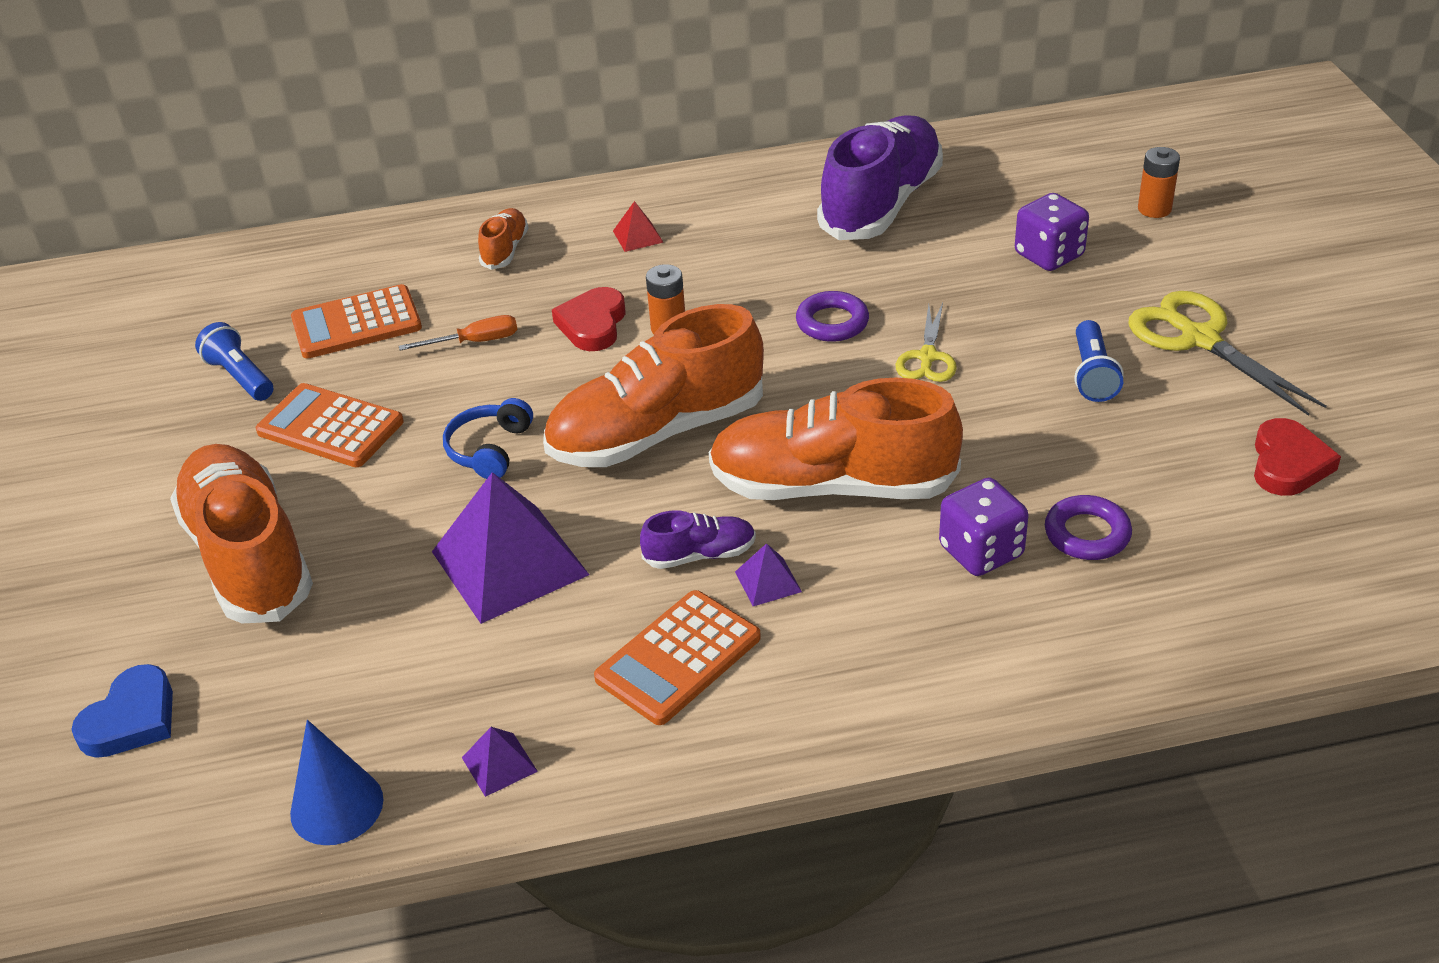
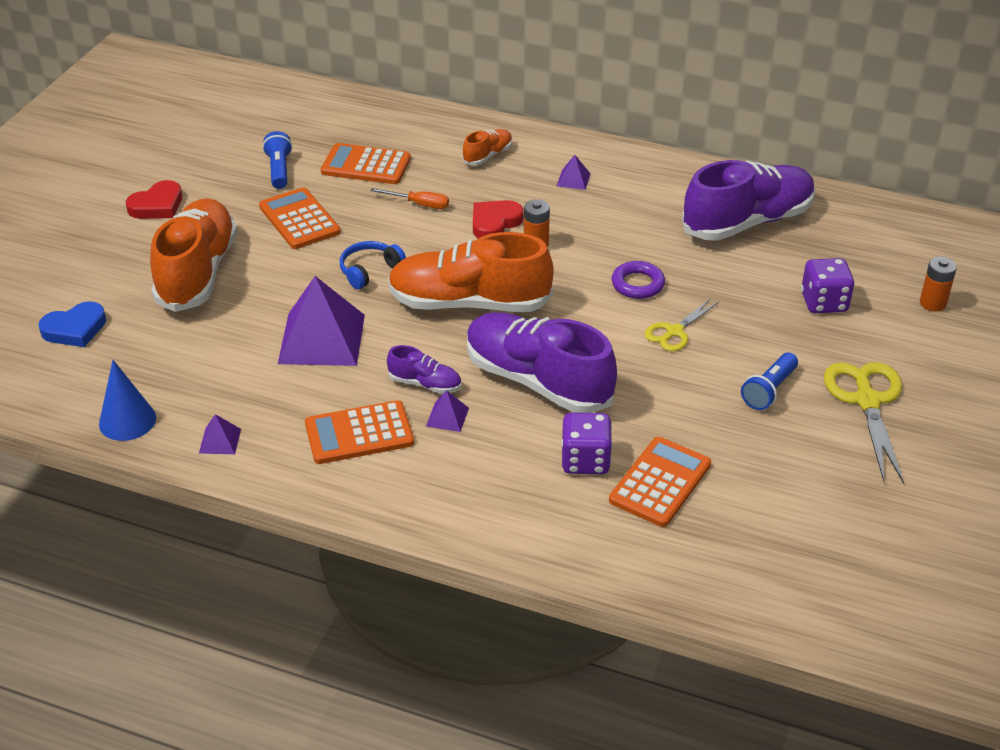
camera: 30 degrees right, 0 degrees up
red pyramid [613,201,663,252] -> purple pyramid [557,155,591,190]
orange shoe [709,378,963,500] -> purple shoe [467,312,617,413]
purple ring [1045,495,1132,560] -> orange calculator [609,437,711,527]
red heart [1254,418,1341,496] -> red heart moved to [126,180,182,219]

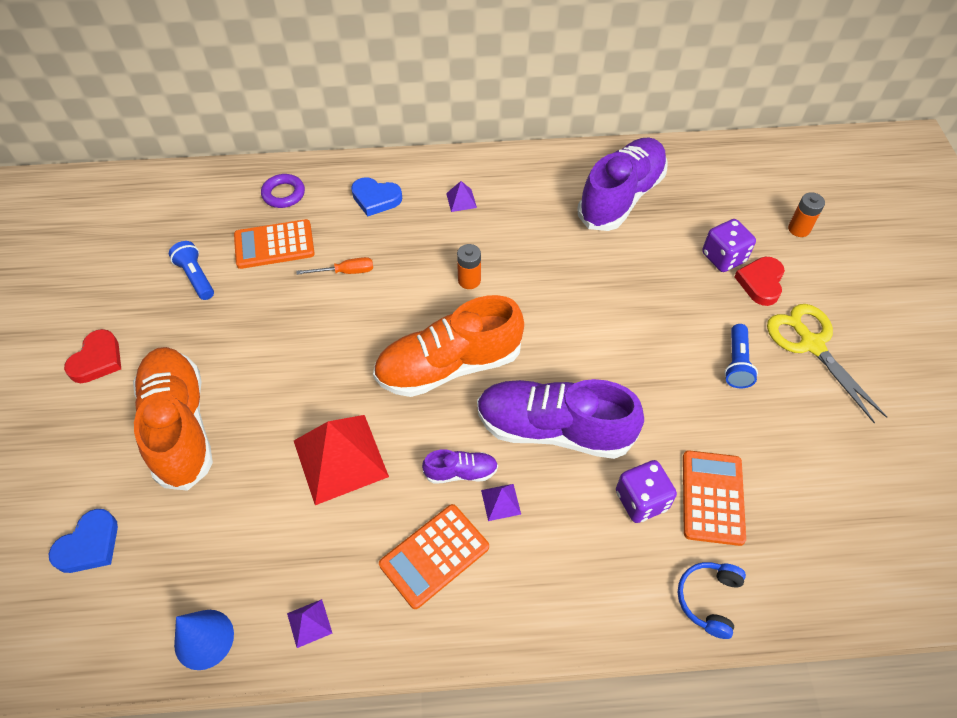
camera: 25 degrees left, 15 degrees up
orange calculator [259,187,340,249] -> none
purple pyramid [278,276,365,366] -> red pyramid [294,415,389,505]
blue headphones [340,241,406,289] -> blue headphones moved to [677,562,746,639]
orange shoe [462,129,512,166] -> blue heart [351,177,402,217]
red heart [473,200,524,238] -> red heart moved to [734,257,785,306]
purple ring [612,261,665,299] -> purple ring moved to [261,174,305,208]
yellow scissors [645,298,719,351] -> none

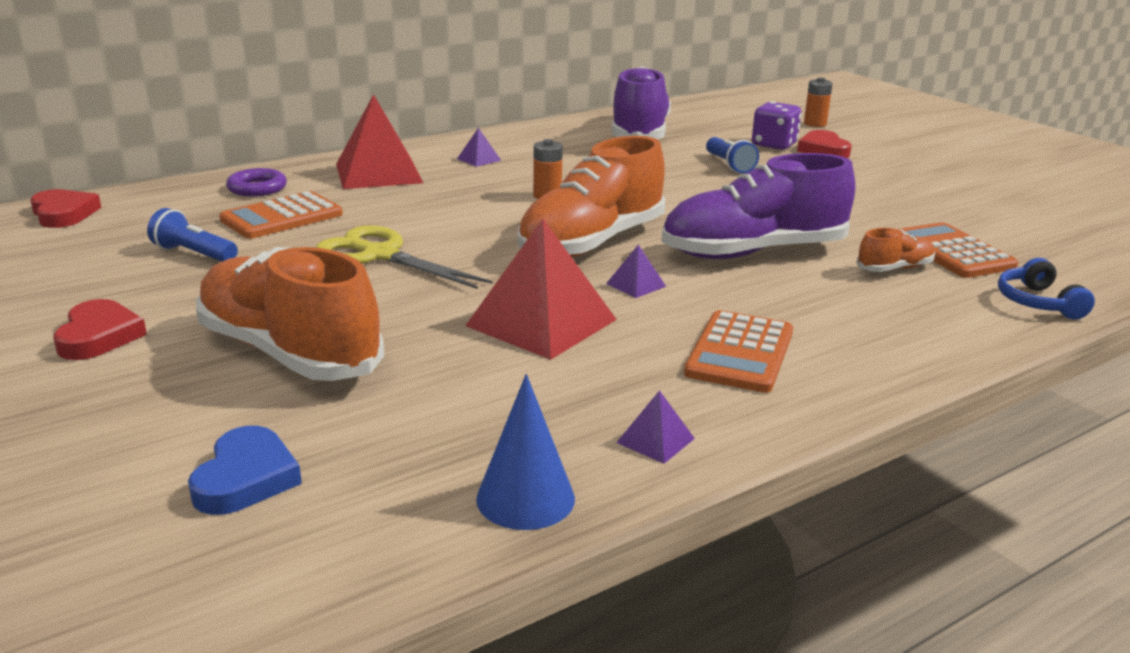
camera: 30 degrees left, 30 degrees down
orange screwdriver [296,257,373,275] -> none
blue heart [351,177,402,217] -> red pyramid [336,94,423,189]
purple shoe [422,449,498,484] -> none
purple pyramid [481,484,521,521] -> purple pyramid moved to [606,244,666,298]
purple dice [616,460,677,523] -> orange shoe [856,228,935,272]
blue flashlight [724,324,758,388] -> blue flashlight moved to [706,137,759,173]
yellow scissors [767,304,887,424] -> yellow scissors moved to [316,225,492,289]
none -> red heart [30,189,101,228]

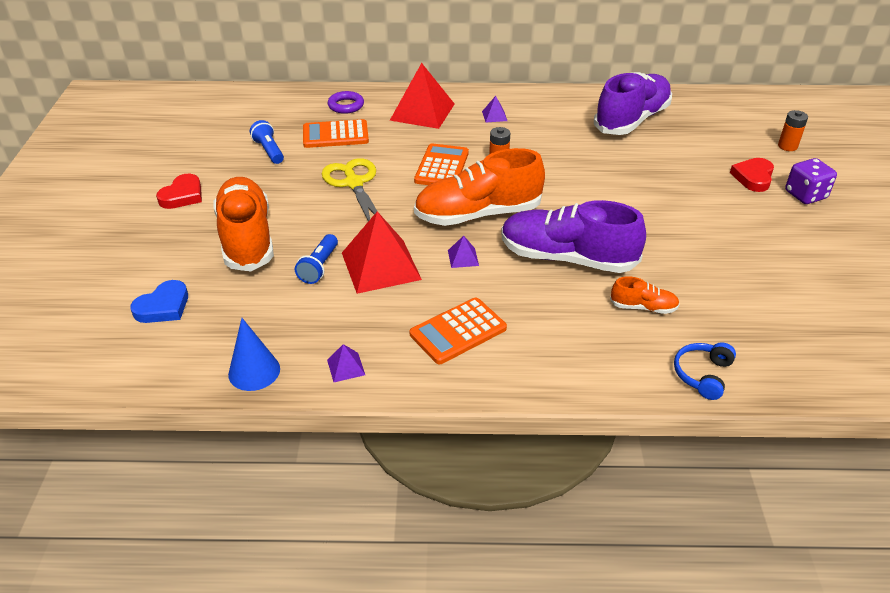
camera: 35 degrees right, 15 degrees up
red heart [30,189,101,228] -> none
blue flashlight [706,137,759,173] -> blue flashlight moved to [295,234,338,284]
purple dice [752,101,801,150] -> purple dice moved to [785,158,837,204]
orange calculator [900,222,1018,278] -> orange calculator moved to [414,144,469,185]

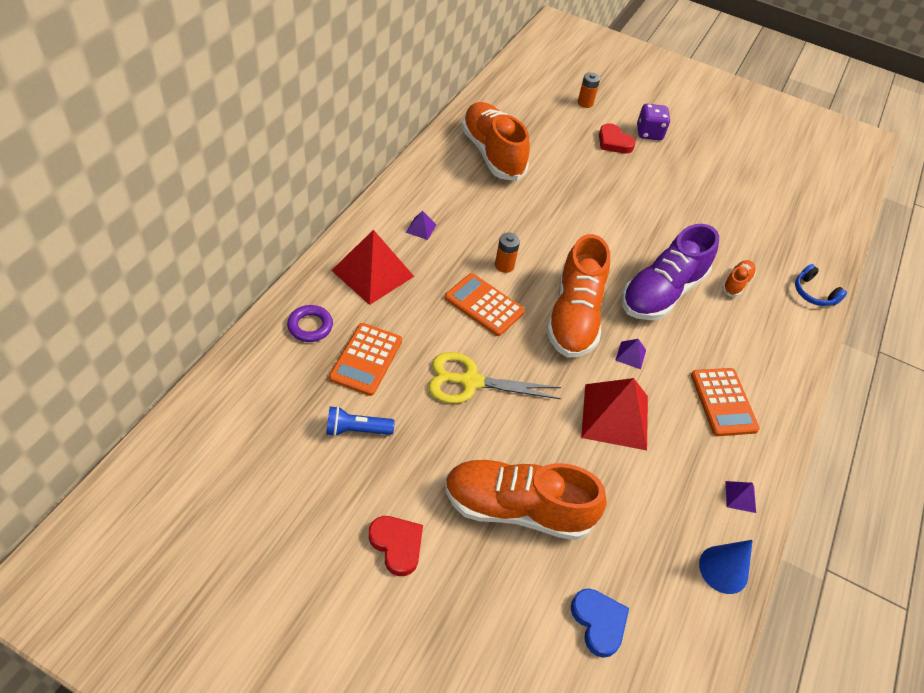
camera: 70 degrees left, 10 degrees up
blue flashlight [295,234,338,284] -> none
purple shoe [594,72,672,135] -> orange shoe [461,102,530,181]

